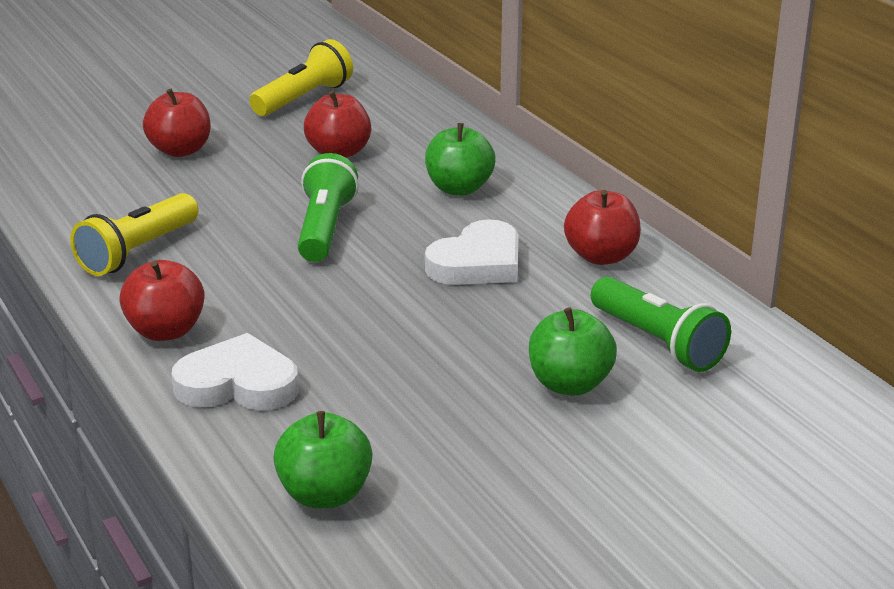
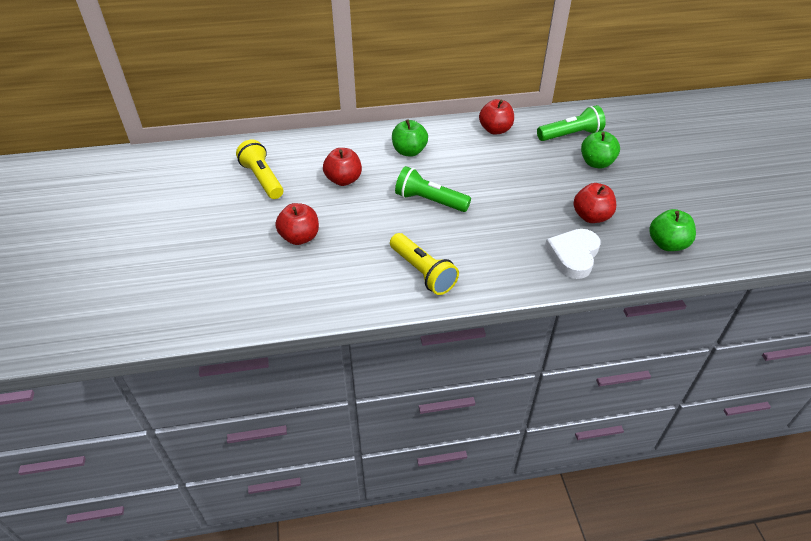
camera: 70 degrees left, 15 degrees up
red apple [119,260,205,341] -> red apple moved to [573,183,616,223]
white heart [425,219,519,285] -> none

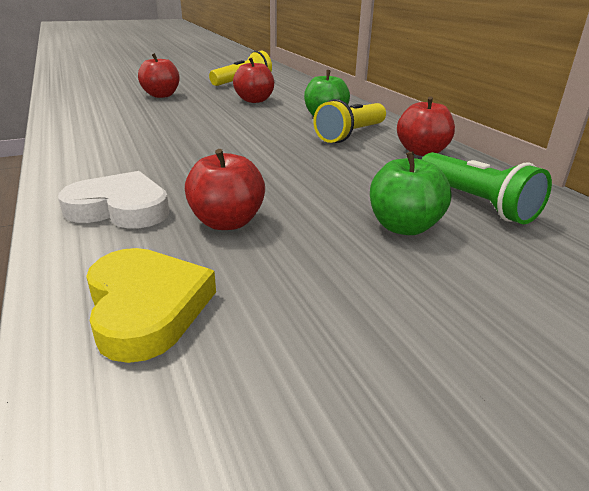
camera: 75 degrees right, 15 degrees down
yellow flashlight [390,233,459,295] -> yellow flashlight moved to [313,99,386,143]
green flashlight [395,166,471,212] -> none
green apple [649,209,696,251] -> yellow heart [86,248,216,363]

